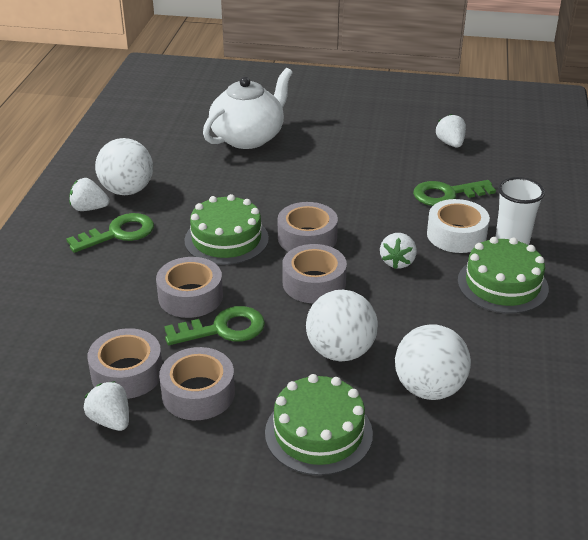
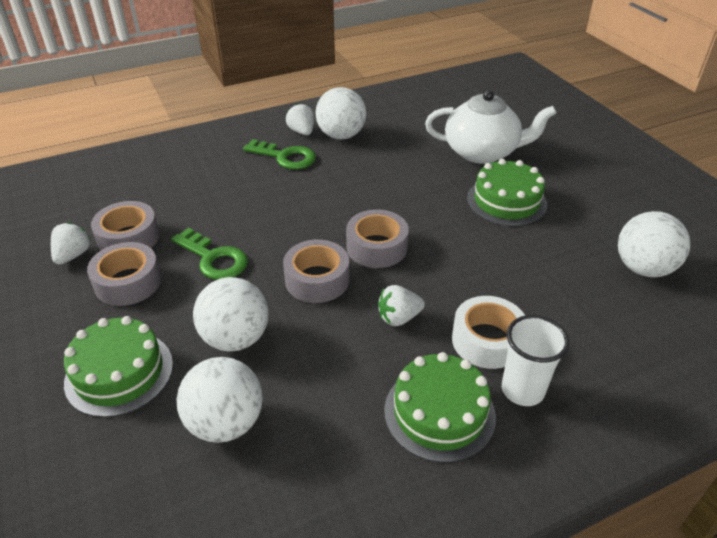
camera: 55 degrees right, 5 degrees up
grey tape [156,257,223,318] -> none
green cake [184,194,269,265] -> green cake moved to [467,159,547,226]
green key [413,180,496,206] -> none
white strawberry [436,114,466,148] -> white ball [618,211,690,277]

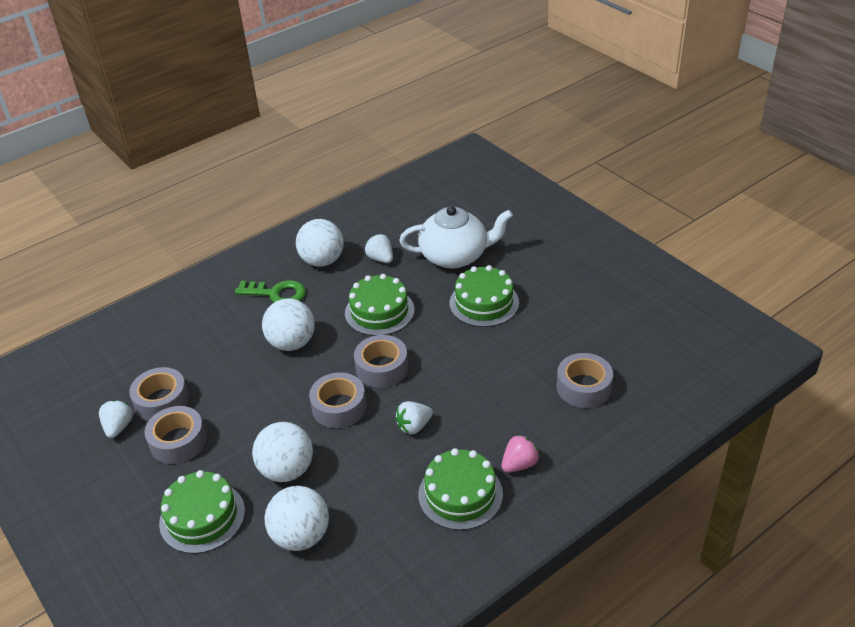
camera: 10 degrees left, 0 degrees up
green key [171,228,248,280] -> none
white strawberry [286,104,314,135] -> white strawberry moved to [365,234,393,263]
white tape [452,296,525,369] -> none
white cup [502,315,569,406] -> pink strawberry [502,434,540,473]
white ball [618,211,690,277] -> white ball moved to [262,298,315,351]
none -> green cake [345,274,415,336]
none -> grey tape [557,353,613,408]

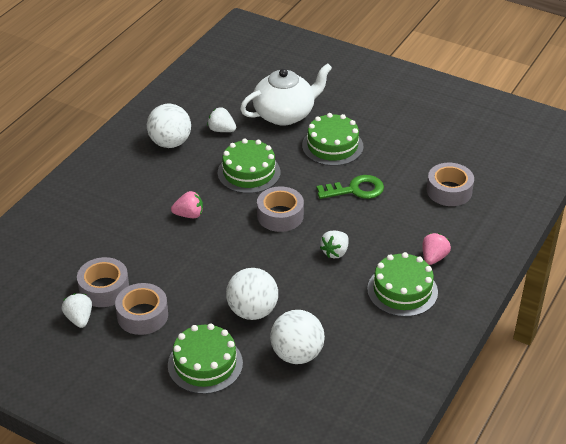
camera: 25 degrees left, 0 degrees up
green key [235,280,306,302] -> green key moved to [317,175,384,199]
white ball [262,298,315,351] -> pink strawberry [171,191,203,218]
grey tape [309,372,367,428] -> none

